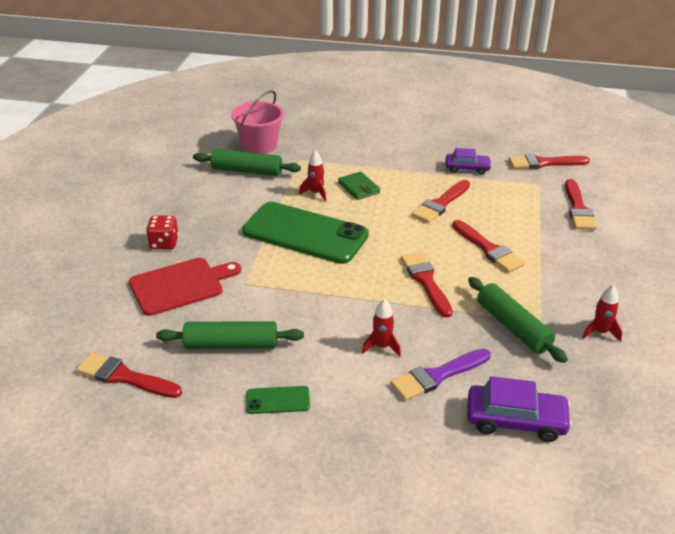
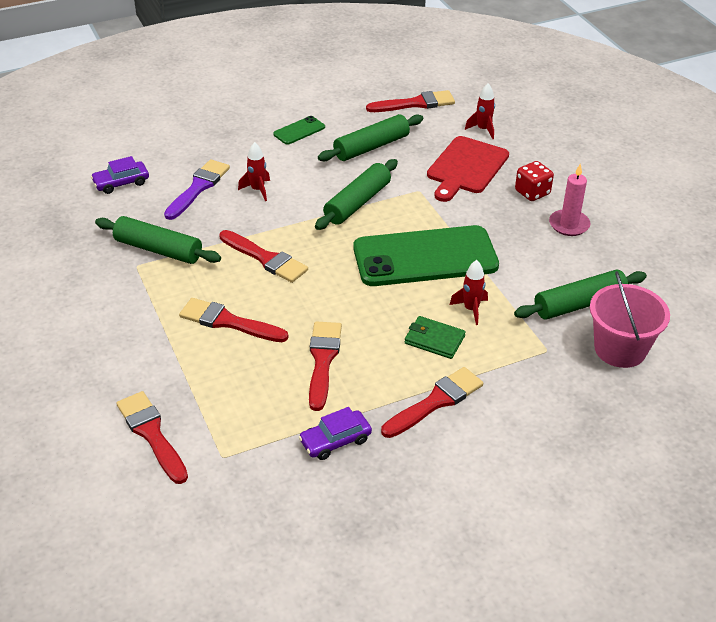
camera: 145 degrees right, 5 degrees up
purple car [467,376,572,442] -> purple car [91,156,149,194], size x0.66
red brush [508,154,590,169] -> red brush moved to [381,367,483,438]
red rocket [582,285,622,342] -> red rocket moved to [465,83,495,139]
none -> green rolling pin [315,159,398,230]
none -> pink candle [549,164,590,236]

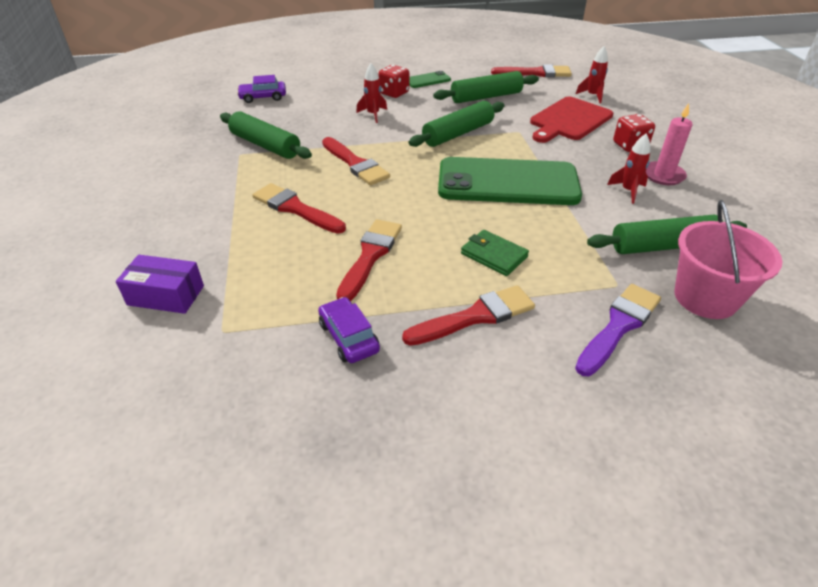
camera: 15 degrees right, 0 degrees up
red brush [116,391,188,484] -> purple box [116,255,204,314]
purple brush [164,159,230,220] -> purple brush moved to [575,284,661,376]
purple car [299,407,372,460] -> purple car turned 75 degrees clockwise [318,297,380,363]
red rocket [449,260,488,325] -> red rocket moved to [607,134,650,204]
none -> red dice [378,65,409,98]

